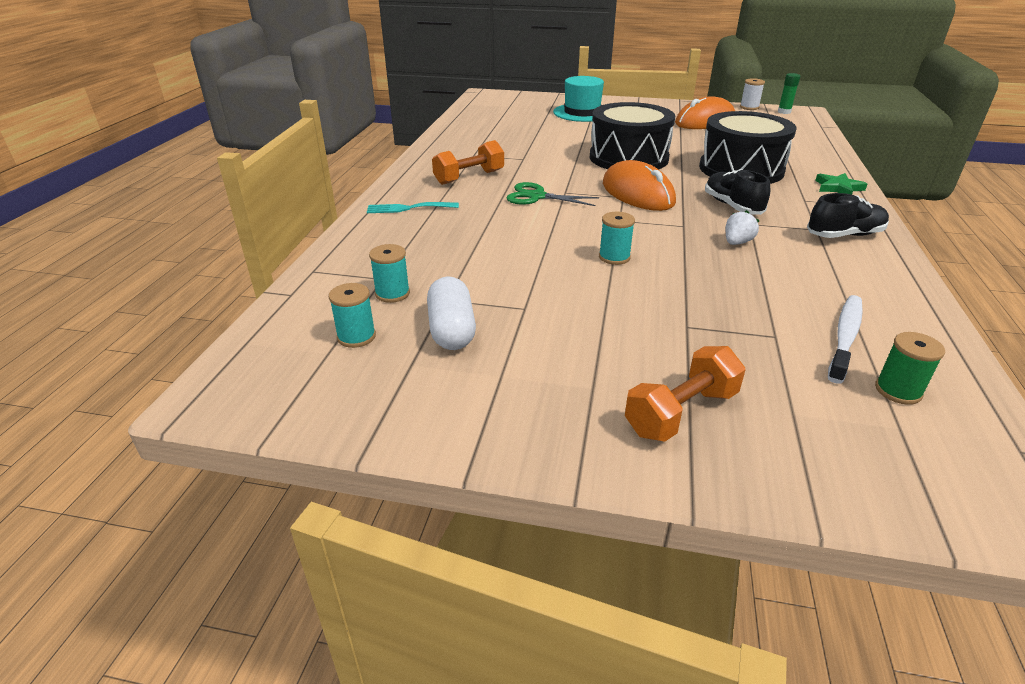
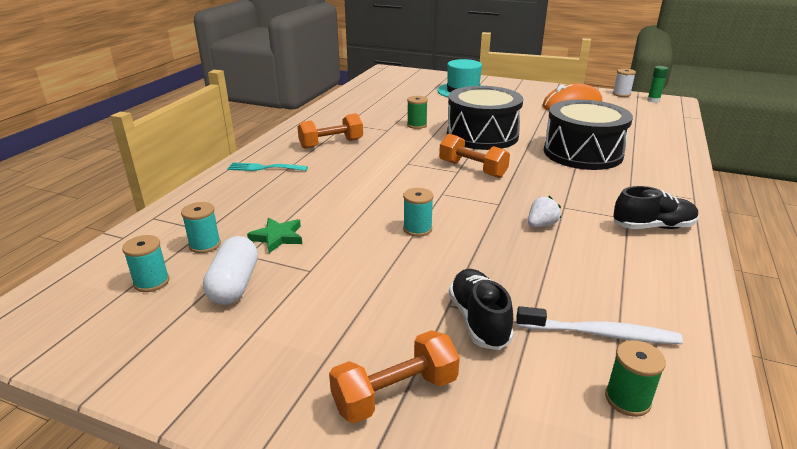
camera: 10 degrees right, 5 degrees down
green scissors [506,182,599,206] -> none
orange mouse [603,160,676,211] -> orange dumbbell [439,134,510,178]
black shoe [705,169,770,215] -> black shoe moved to [449,269,514,350]
green star [815,173,867,195] -> green star moved to [247,218,302,253]
white toothbrush [828,295,863,384] -> white toothbrush turned 60 degrees clockwise [516,306,683,344]
none -> green spool [407,96,428,129]

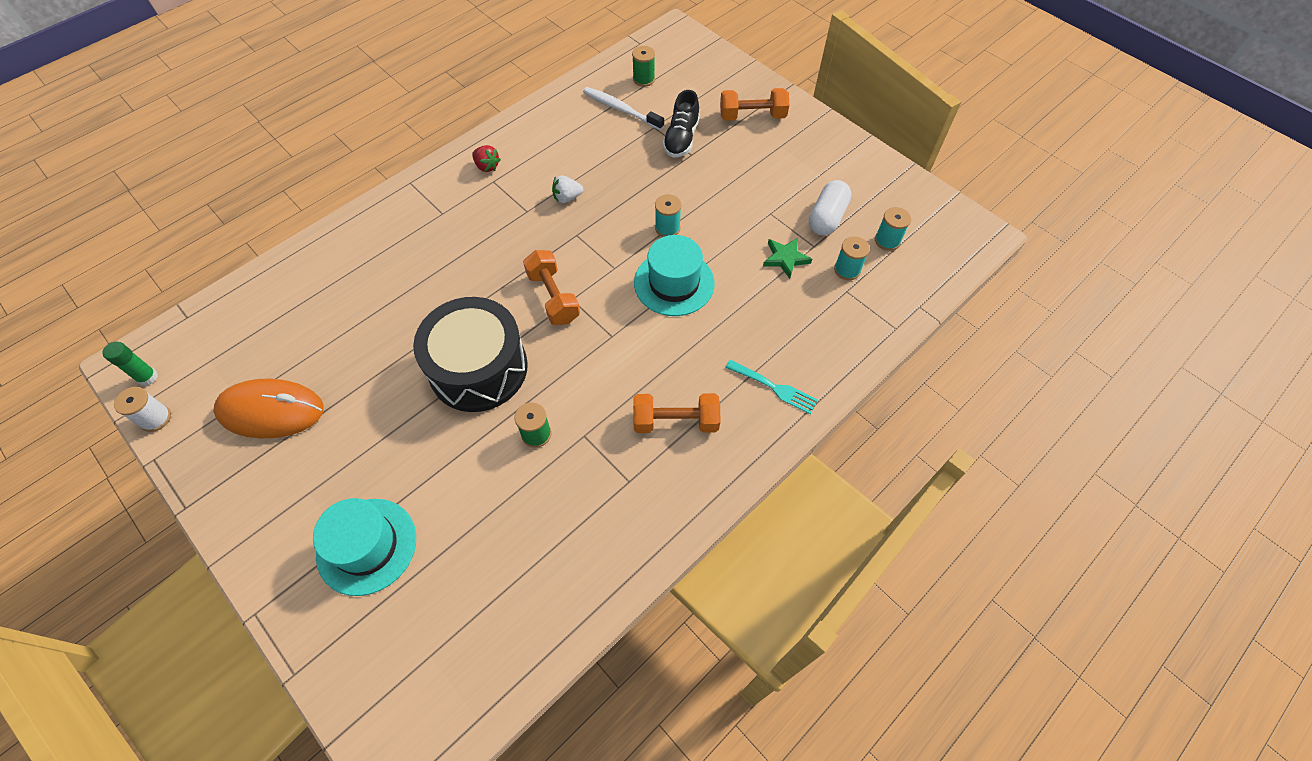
camera: 155 degrees left, 30 degrees up
black drum [544,100,633,170] -> none
black shoe [613,186,699,229] -> red strawberry [472,145,501,172]
none -> turquoise hat [634,235,715,316]

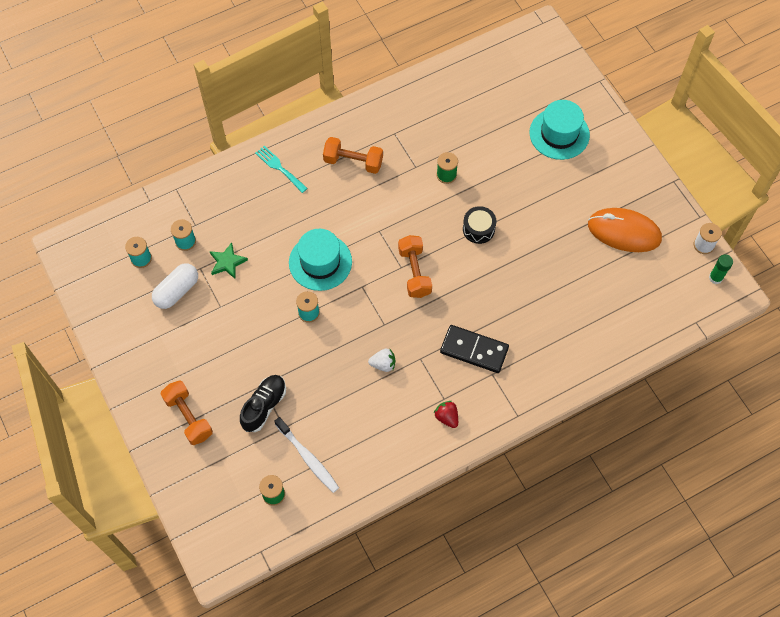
camera: 165 degrees left, 5 degrees up
black drum [413,297,528,412] -> black drum [463,206,496,244], size x0.46
orange dumbbell [720,88,789,121] -> orange dumbbell turned 45 degrees clockwise [161,380,213,445]
none -> black domino [440,325,509,373]

